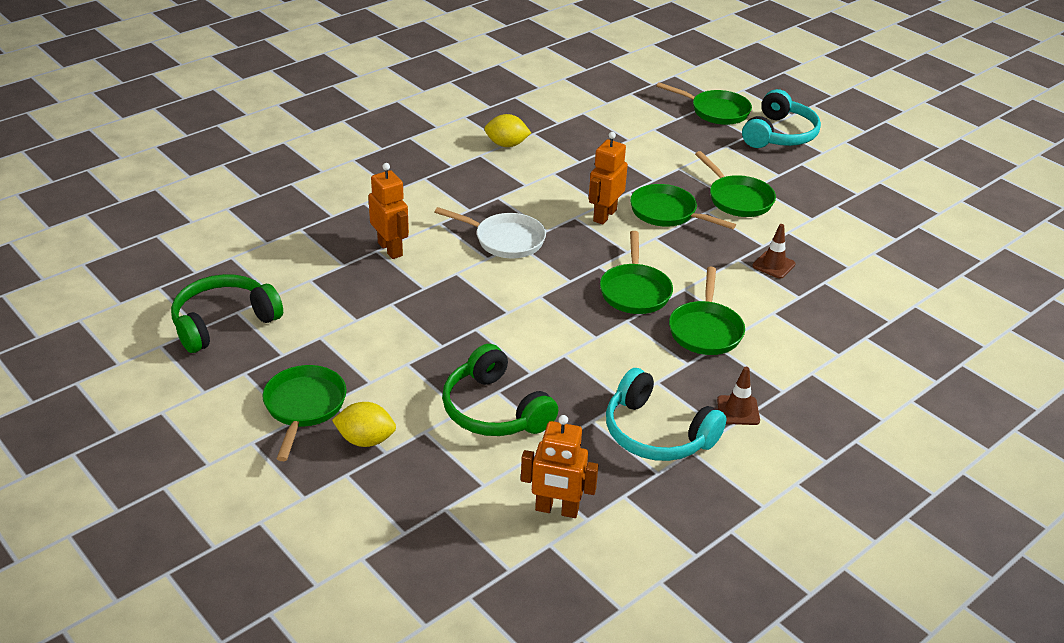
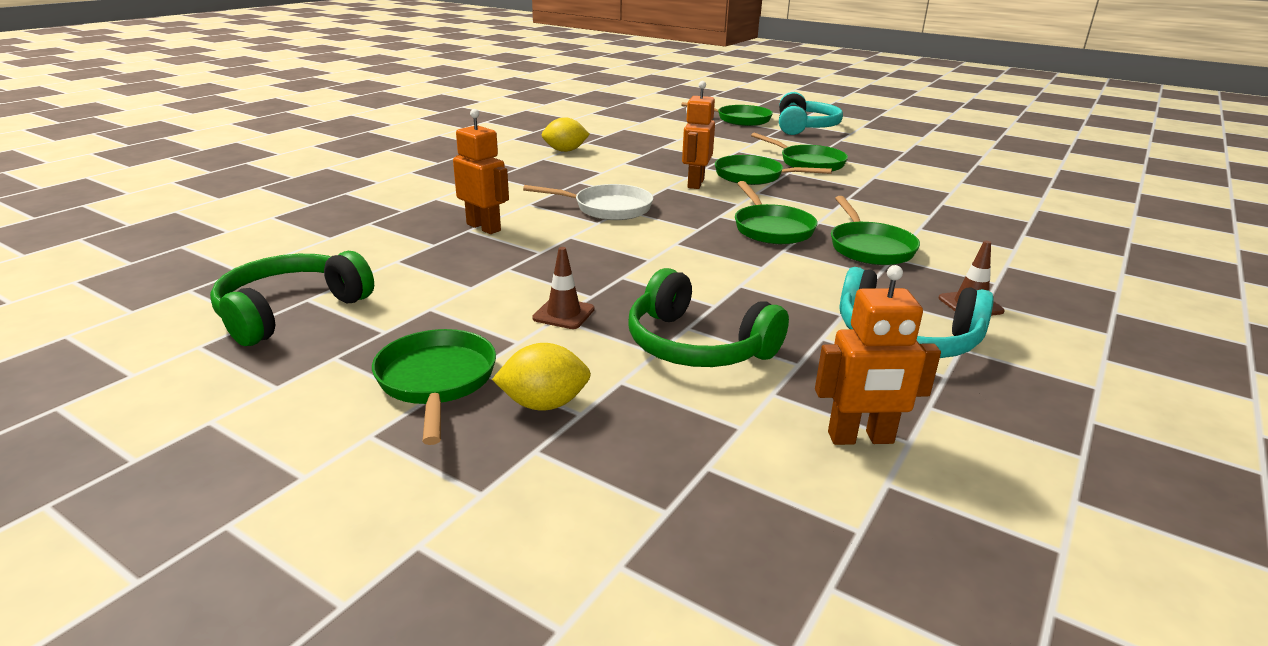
camera: 15 degrees left, 10 degrees down
brown traffic cone [752,224,796,279] -> brown traffic cone moved to [532,247,595,329]

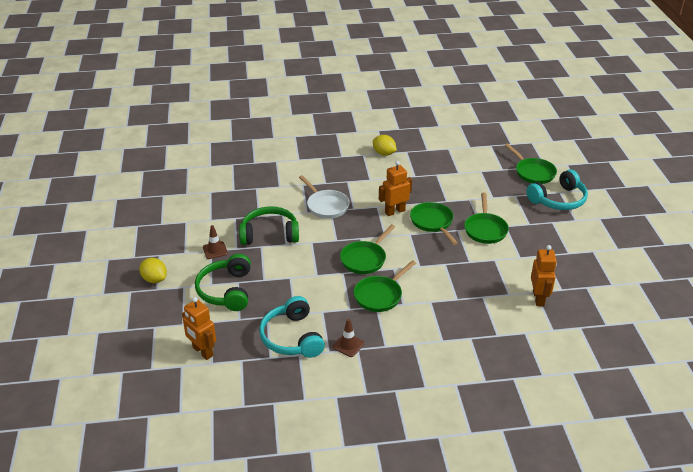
camera: 50 degrees right, 10 degrees up
green headphones [210,251,374,346] -> green headphones moved to [239,206,299,245]
green pan [372,329,496,445] -> none
orange robot [453,109,509,234] -> orange robot moved to [531,245,557,306]

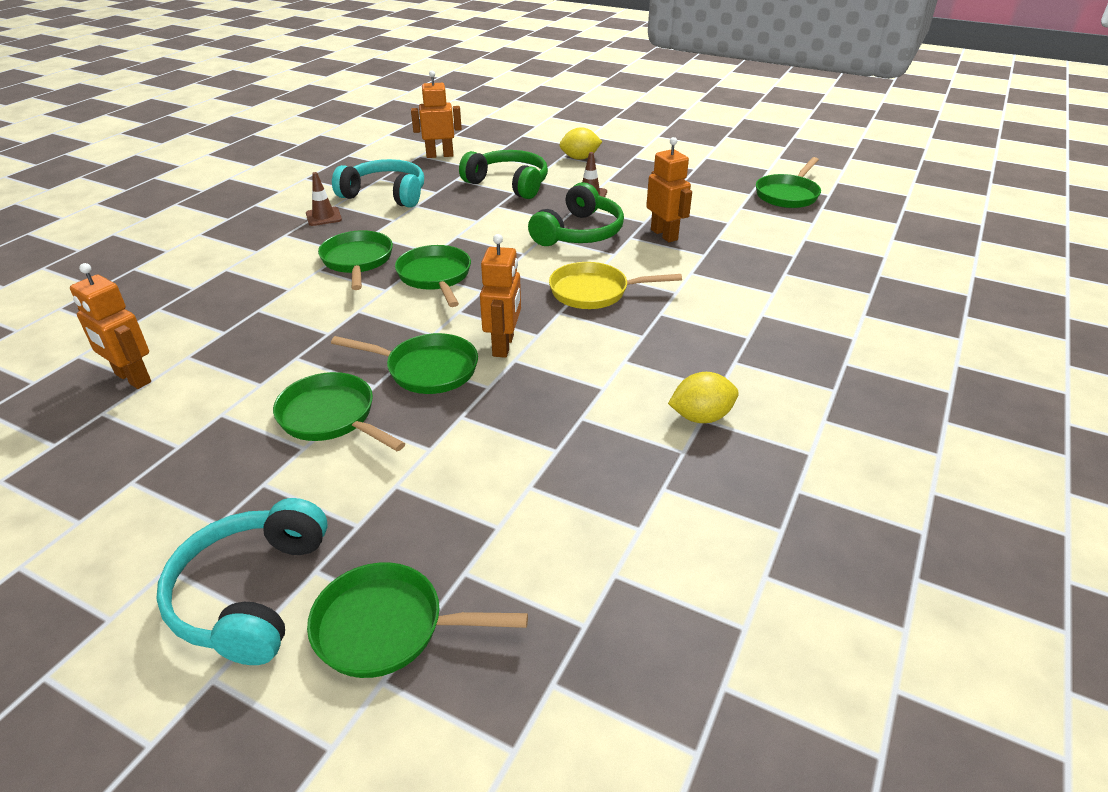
camera: 125 degrees right, 0 degrees up
white pan [299,175,350,219] -> yellow pan [549,262,682,309]
none -> orange robot [646,137,692,242]
none -> green pan [756,157,821,208]

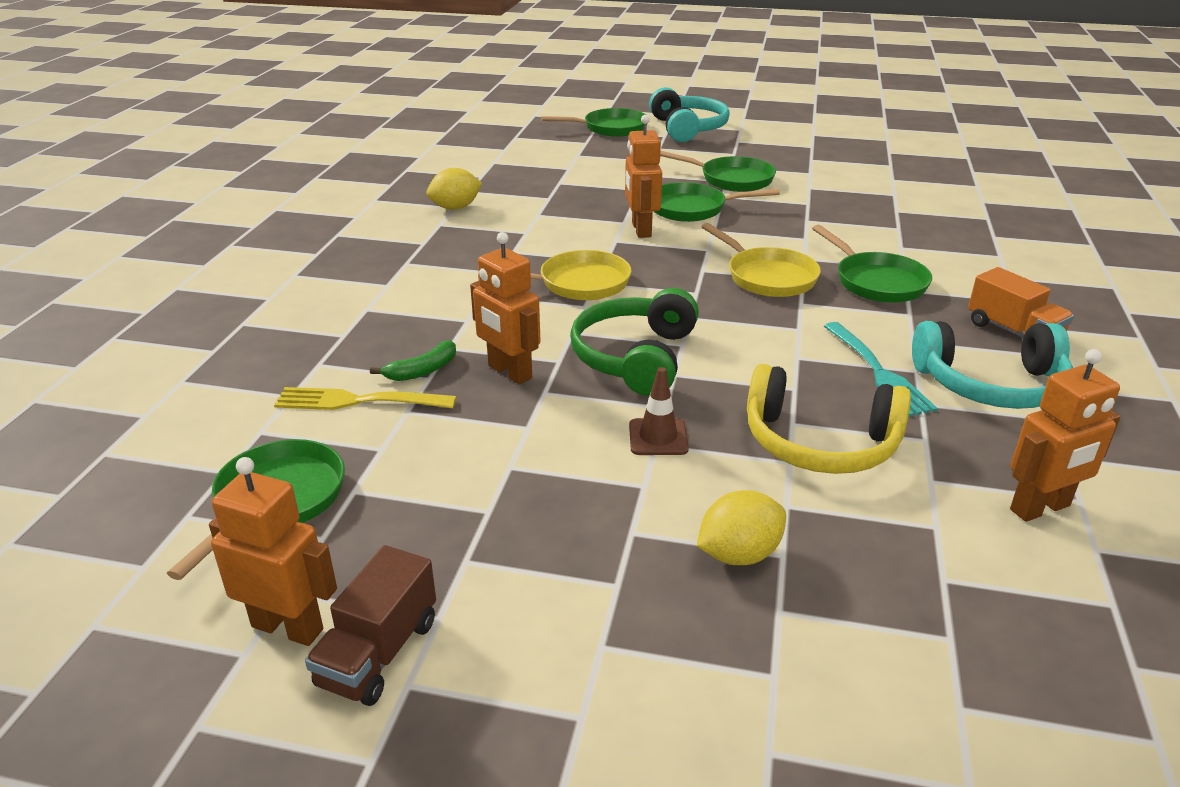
camera: 165 degrees right, 5 degrees down
orange robot [70,263,151,389] -> orange robot moved to [209,457,337,646]
brown traffic cone [306,172,342,226] -> orange truck [968,267,1074,338]
green pan [395,245,471,307] -> yellow pan [702,223,821,297]
green headphones [459,150,548,199] -> yellow headphones [747,364,911,474]
none -> yellow fork [274,387,456,410]
none -> brown truck [305,545,436,706]
none -> green banana [370,340,456,381]
none -> turquoise fork [824,322,938,417]

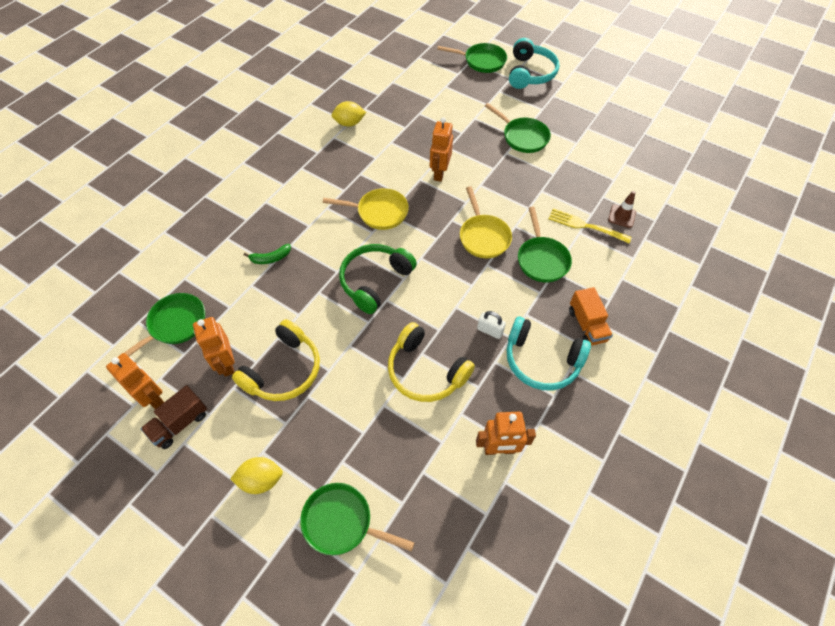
camera: 20 degrees right, 25 degrees up
yellow fork [274,387,456,410] -> yellow fork moved to [548,208,632,243]
orange robot [470,232,541,384] -> orange robot moved to [193,317,235,377]
brown traffic cone [629,367,689,455] -> brown traffic cone moved to [608,191,636,228]
green pan [653,182,780,222] -> green pan moved to [300,483,414,555]
yellow lemon [697,490,786,565] -> yellow lemon moved to [230,457,283,494]
turquoise fork [824,322,938,417] -> white padlock [477,311,506,339]
none -> yellow headphones [232,319,320,401]

